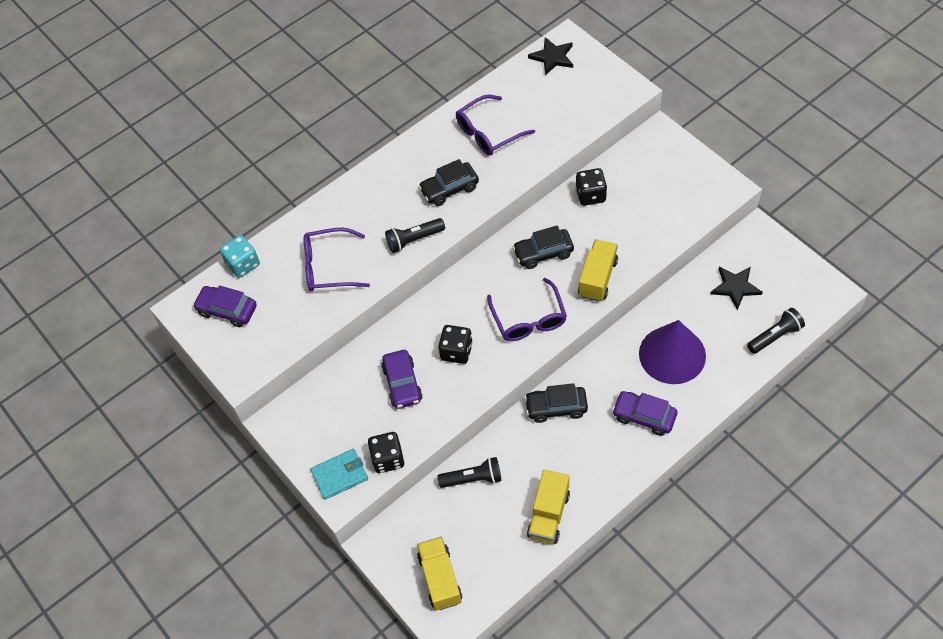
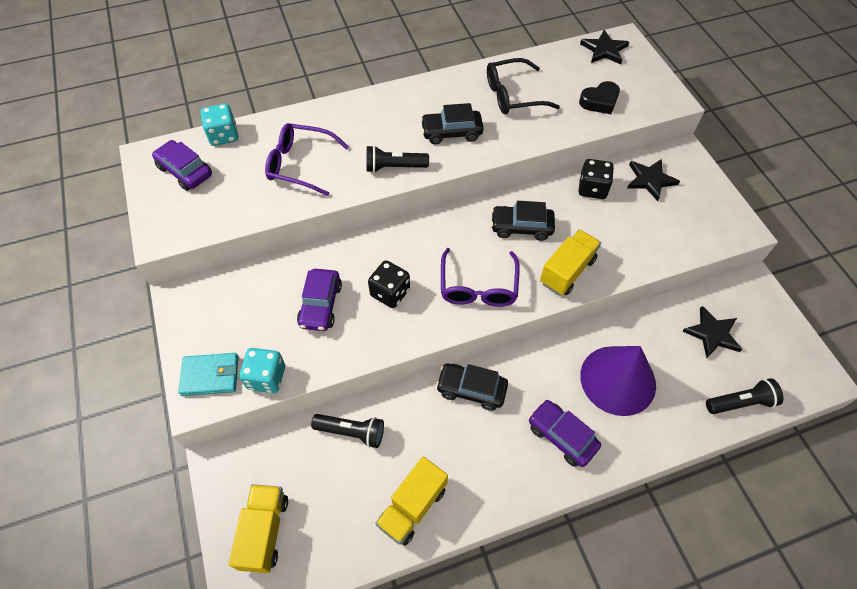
camera: 15 degrees right, 0 degrees up
black dice [368,432,404,473] -> turquoise dice [239,348,285,393]
purple glasses [456,95,535,155] -> black glasses [487,58,560,114]
none -> black heart [579,81,620,114]
none -> black star [627,159,680,201]

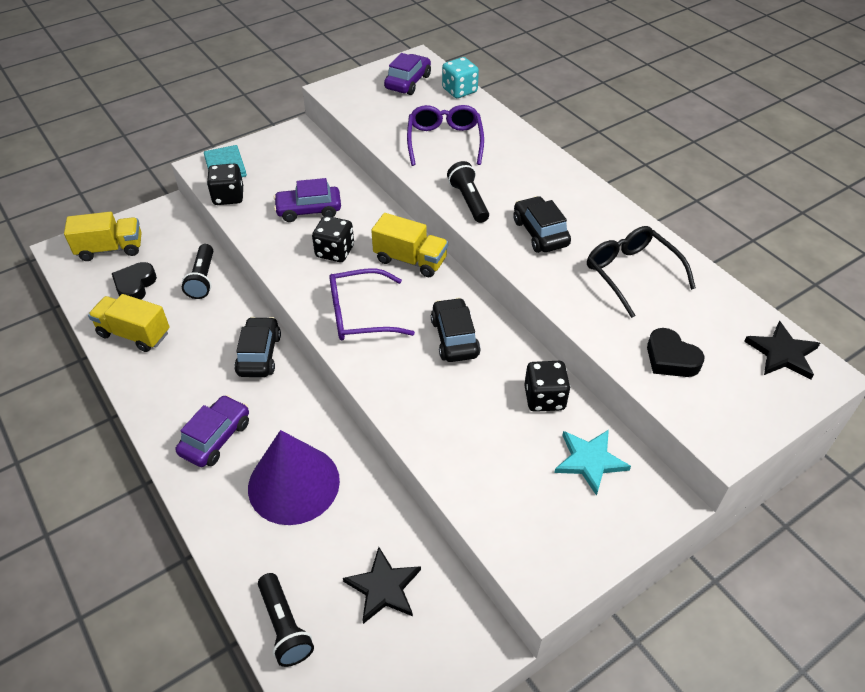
camera: 75 degrees right, 10 degrees down
turquoise dice [239,348,285,393] -> black dice [207,164,243,205]
yellow truck [540,230,601,295] -> yellow truck moved to [371,213,448,277]
black star [627,159,680,201] -> turquoise star [554,430,631,496]
none -> black heart [112,262,157,300]

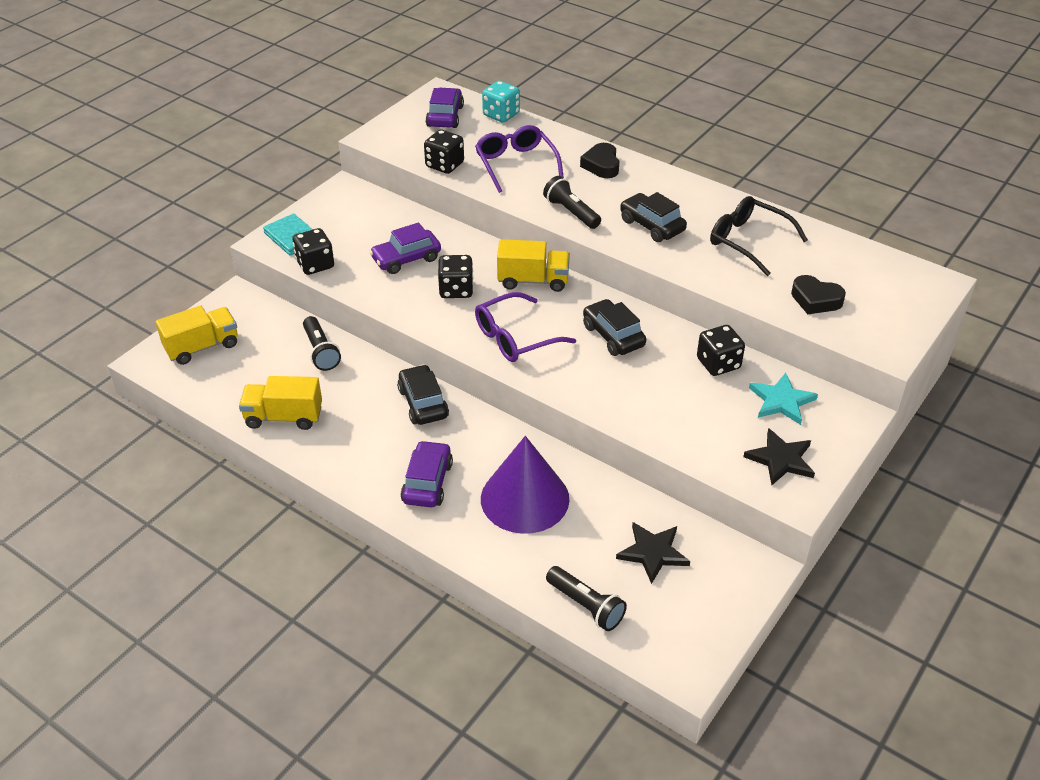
camera: 20 degrees left, 5 degrees down
black heart [112,262,157,300] -> black heart moved to [580,143,620,178]
black star [744,321,820,379] -> black star moved to [743,428,815,485]
none -> black dice [424,130,464,174]

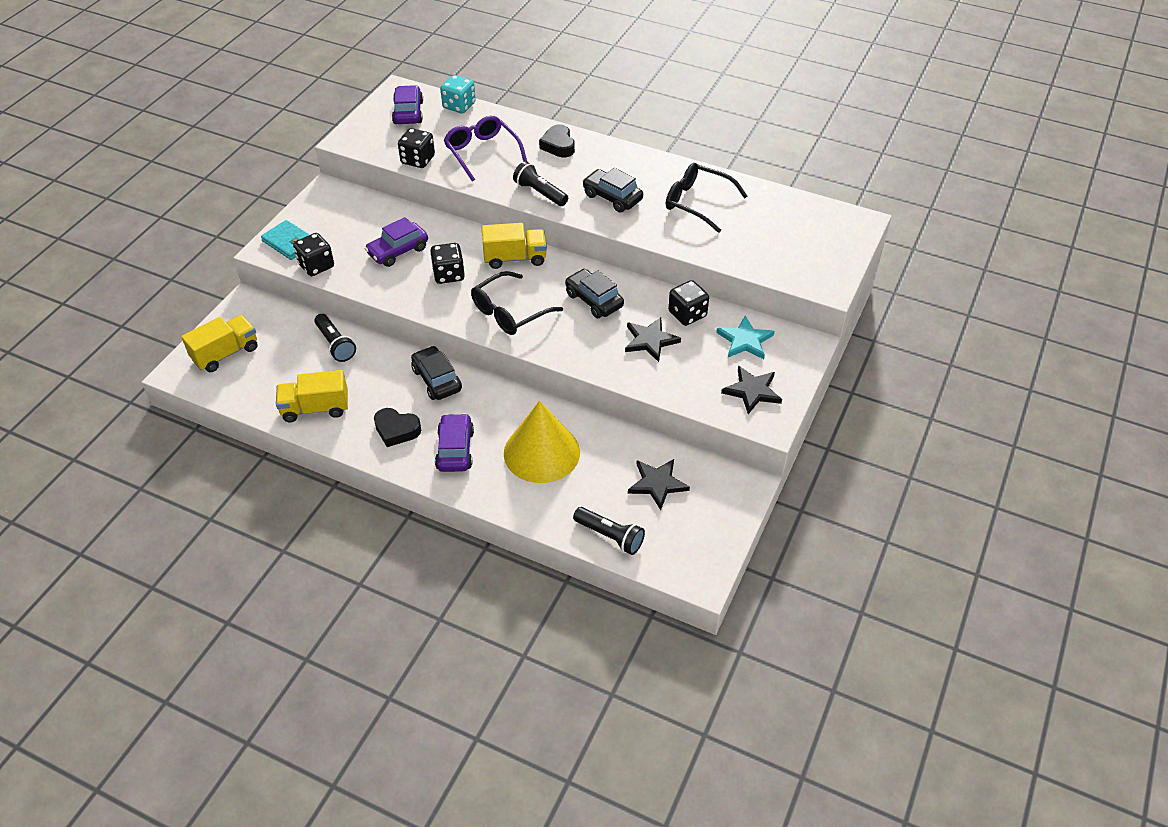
camera: 10 degrees left, 5 degrees up
purple glasses [475,292,576,362] -> black glasses [471,271,563,335]
purple cone [481,436,569,534] -> yellow cone [504,401,580,483]
black heart [791,275,846,314] -> black heart moved to [374,408,421,447]
none -> black star [625,317,681,362]

